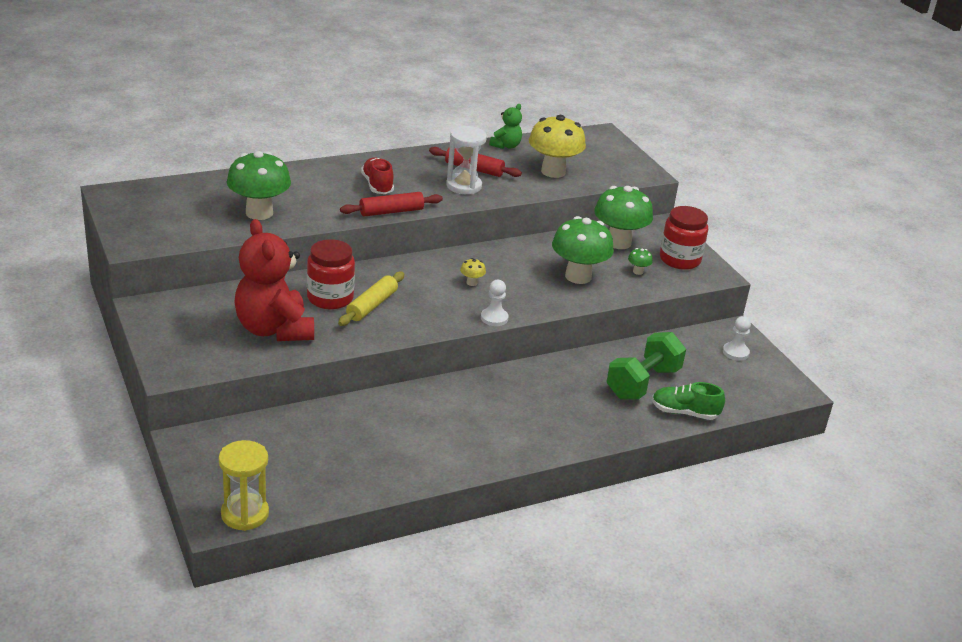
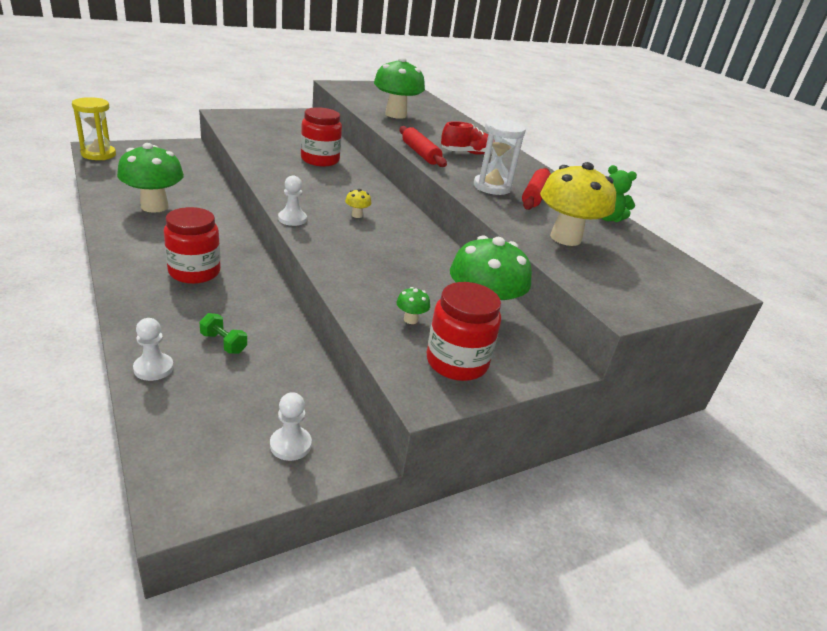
camera: 85 degrees right, 0 degrees up
red teddy bear [234,219,314,341] -> none
yellow rolling pin [338,272,404,326] -> none
green mushroom [552,216,614,284] -> green mushroom moved to [117,143,184,213]
green dumbbell [606,332,686,399] -> green dumbbell [199,313,247,354], size x0.46
green shoe [652,382,725,420] -> white pawn [133,318,174,381]
none -> red jar [164,207,221,284]

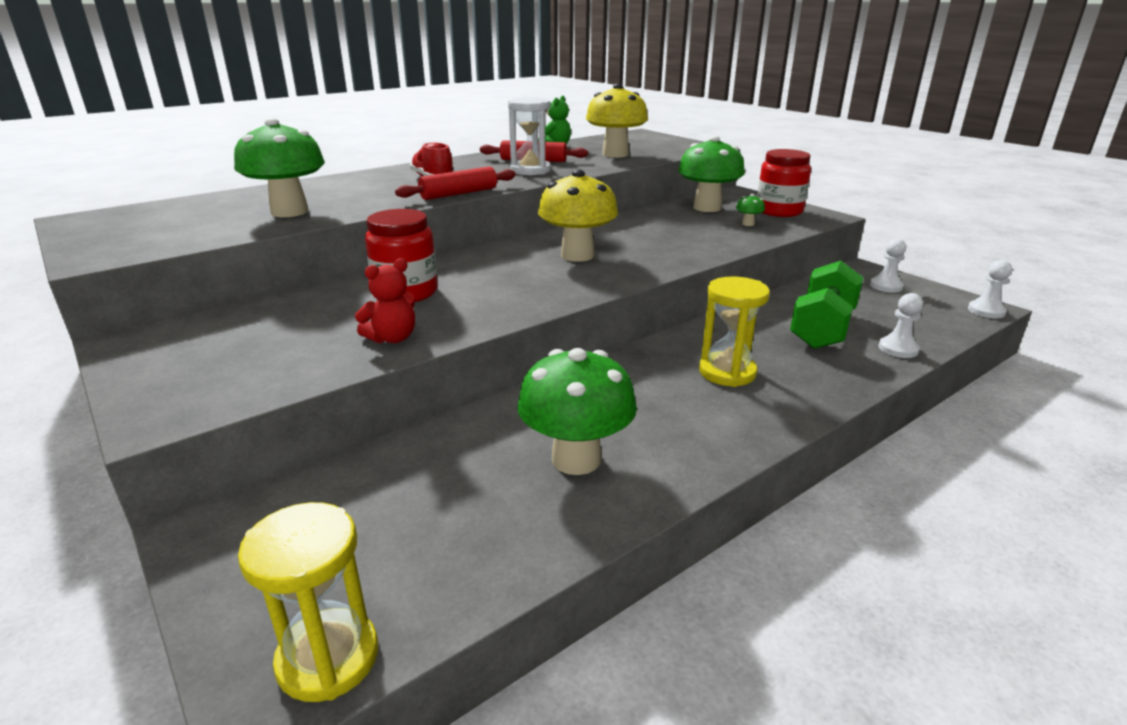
camera: 95 degrees left, 5 degrees down
red jar [164,207,221,284] -> yellow hourglass [699,276,770,387]
green dumbbell [199,313,247,354] -> green dumbbell [790,261,864,349], size x2.17
white pawn [278,175,307,226] -> white pawn moved to [968,260,1012,318]
yellow mushroom [345,189,371,218] -> yellow mushroom [538,170,618,262], size x2.45
none -> red teddy bear [355,258,415,343]

